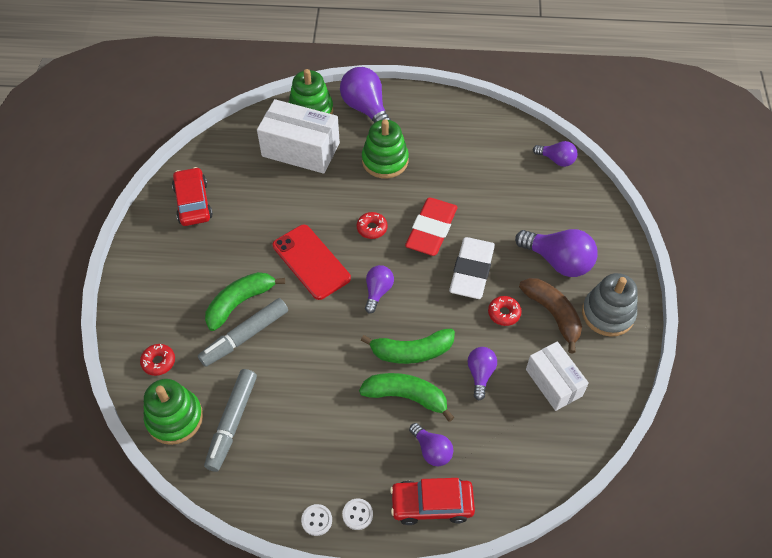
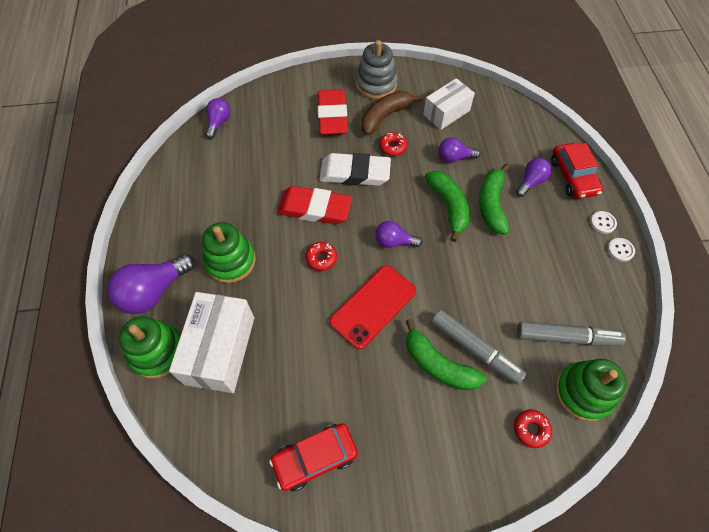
camera: 100 degrees left, 5 degrees up
purple light bulb [515,229,598,277] -> red eraser [318,89,348,135]

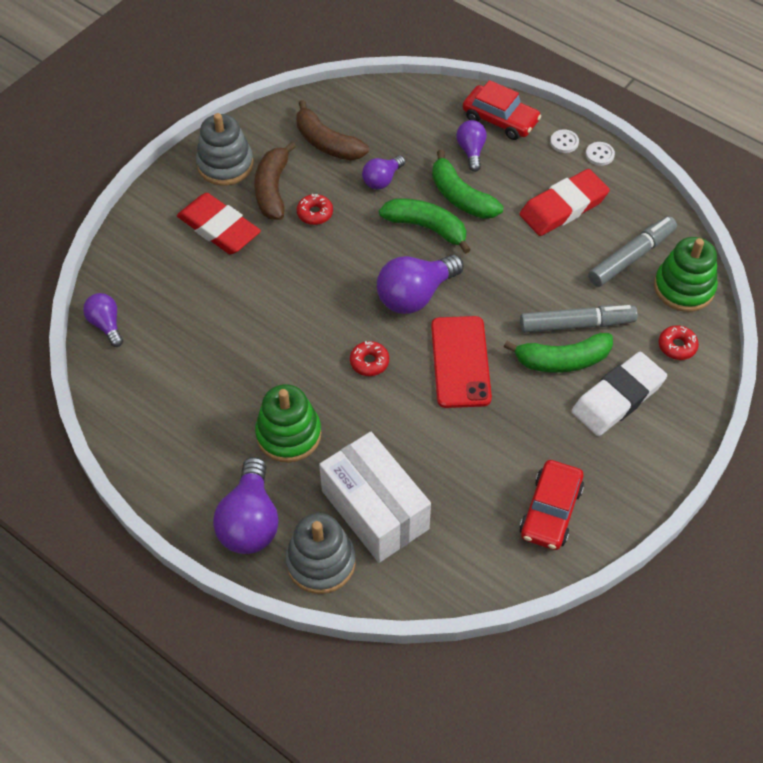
camera: 45 degrees left, 5 degrees down
green stacking toy [119,316,181,379] -> grey stacking toy [285,513,356,594]
red eraser [277,186,352,224] -> red eraser moved to [520,169,610,236]
white eraser [319,153,391,186] -> white eraser moved to [572,352,667,436]
purple light bulb [375,221,422,248] -> purple light bulb [377,254,464,314], size x1.73
white box [423,78,475,130] -> brown banana [296,100,369,160]

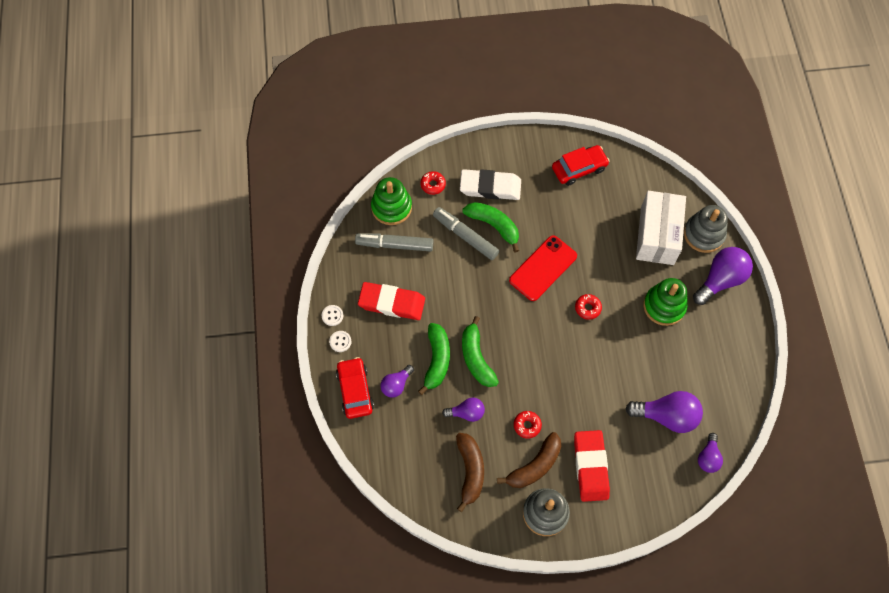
camera: 135 degrees left, 10 degrees up
purple light bulb [377,254,464,314] -> purple light bulb moved to [625,391,703,433]

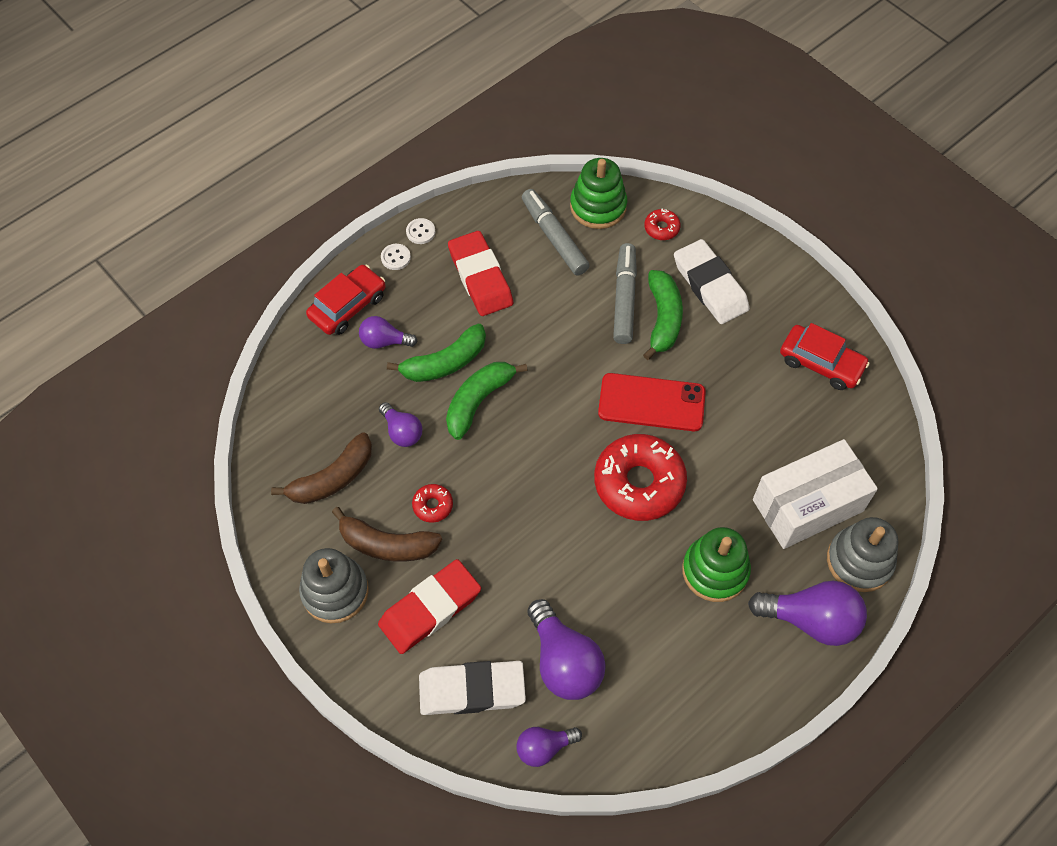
camera: 55 degrees right, 5 degrees down
red donut [575,294,602,320] -> red donut [594,434,687,521], size x2.27
none -> white eraser [419,661,526,715]

